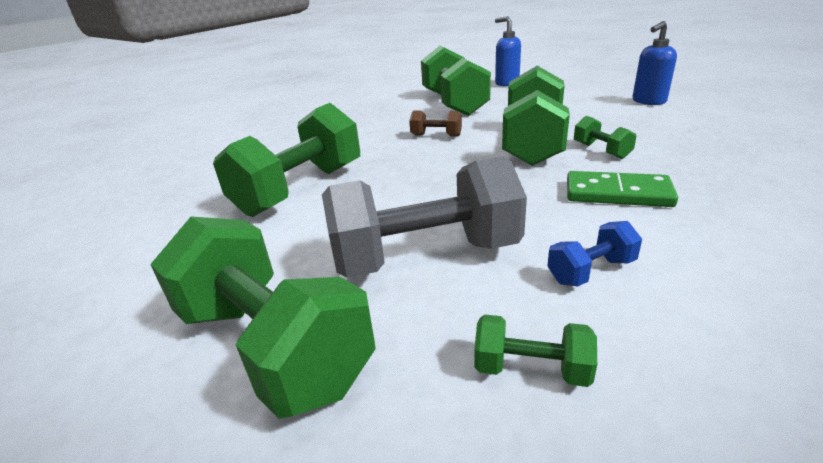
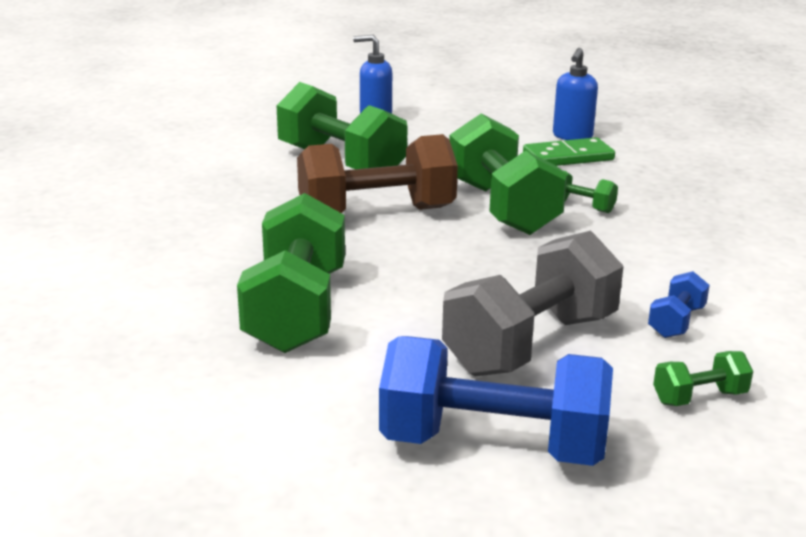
camera: 35 degrees left, 5 degrees down
green dumbbell [150,217,376,419] -> blue dumbbell [379,336,613,466]
brown dumbbell [409,110,462,137] -> brown dumbbell [297,134,458,213], size x2.26
green domino [567,171,678,207] -> green domino moved to [523,137,615,166]

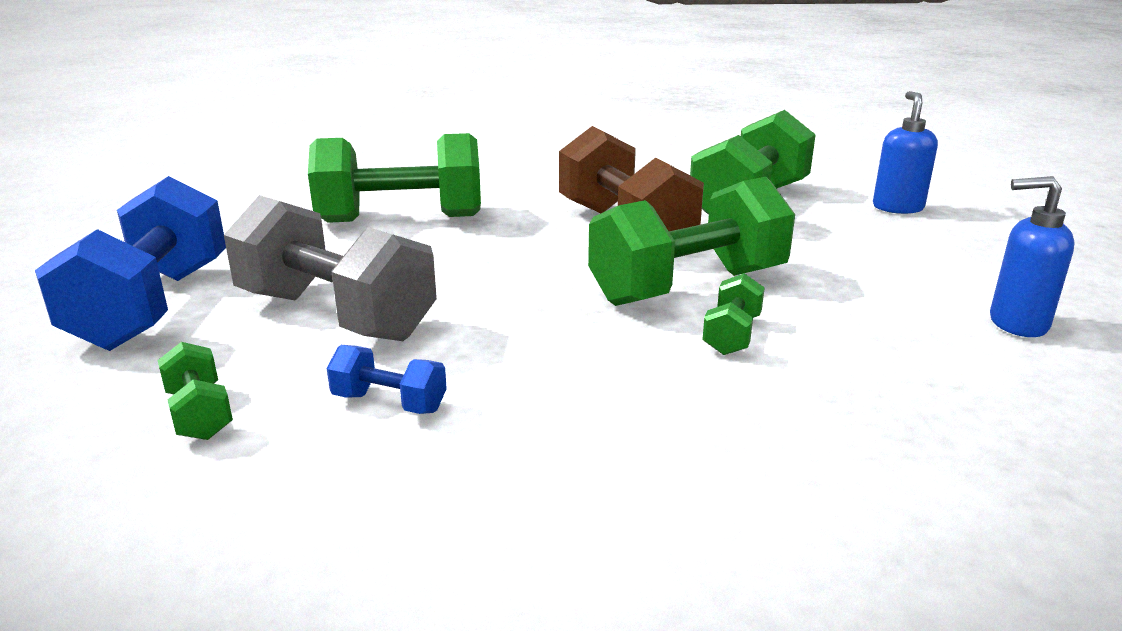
camera: 80 degrees right, 0 degrees up
green domino [523,137,615,166] -> none

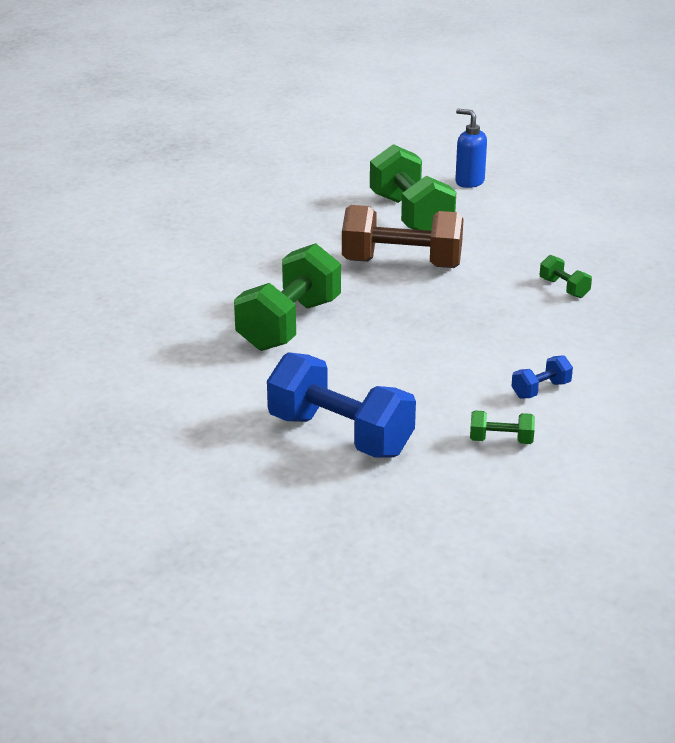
camera: 55 degrees left, 5 degrees up
grey dumbbell [224,195,437,341] -> none
green dumbbell [588,177,795,306] -> none
blue soap dispenser [990,176,1074,337] -> none

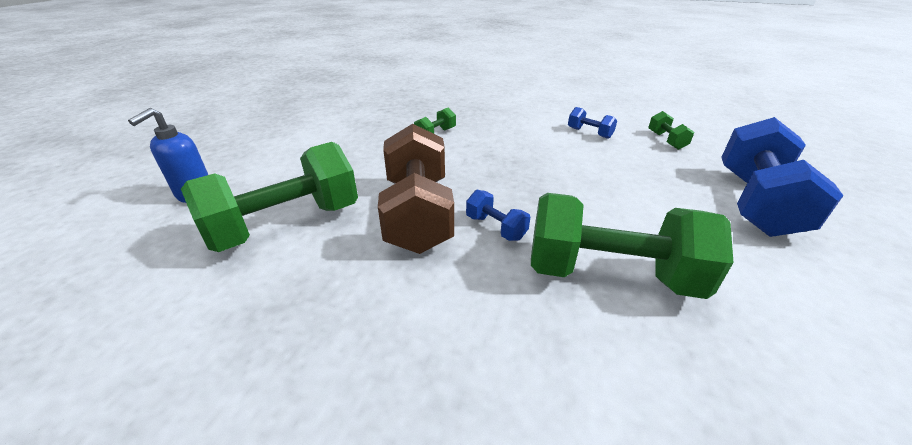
camera: 105 degrees left, 5 degrees up
none -> blue dumbbell [466,190,530,241]

